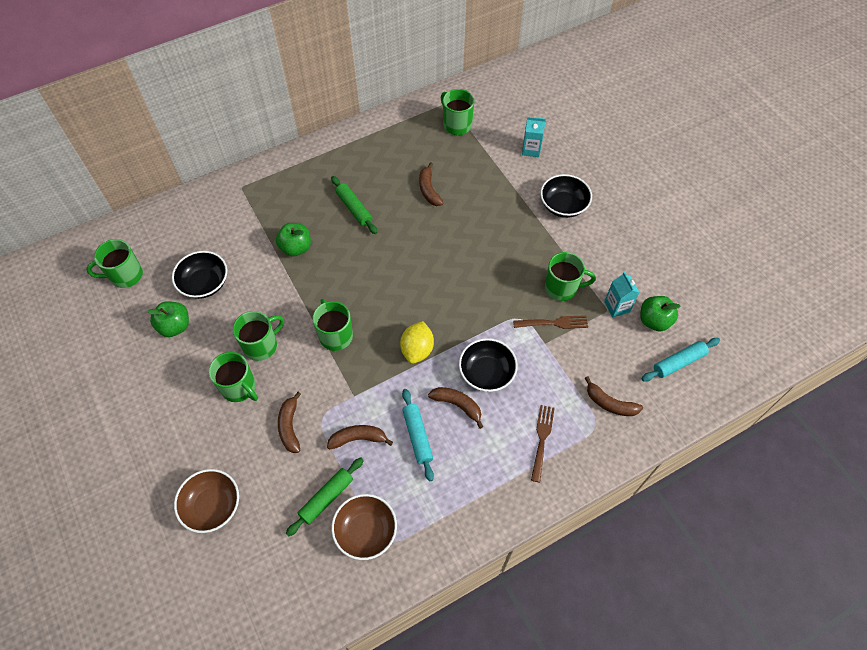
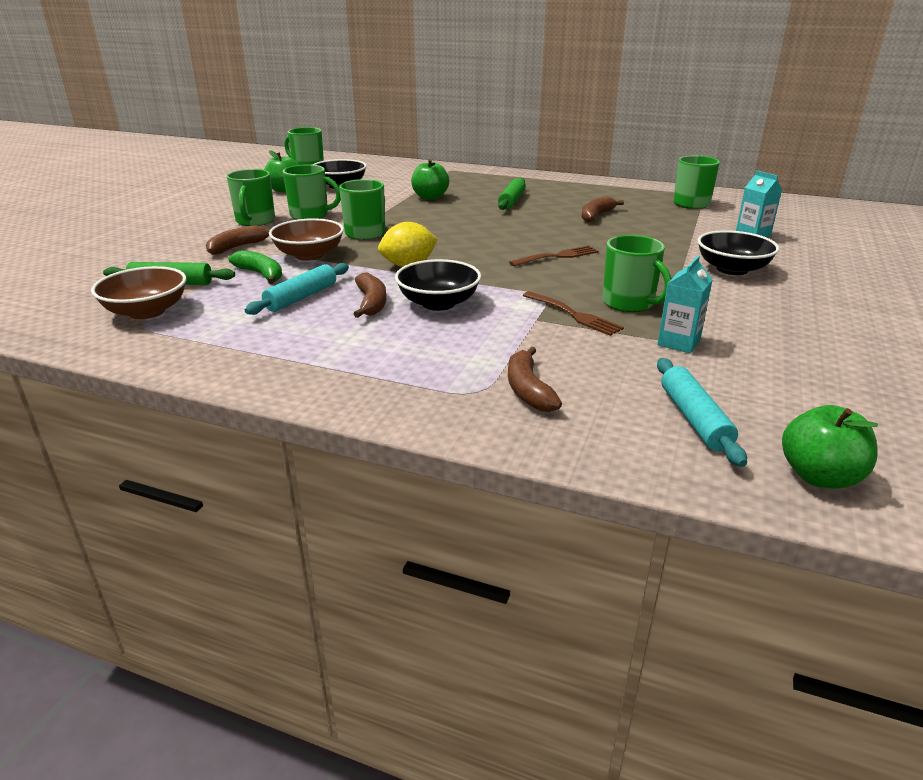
camera: 50 degrees right, 30 degrees down
brown bowl [174,469,239,533] -> brown bowl moved to [269,218,344,261]
brown banana [327,425,393,450] -> green banana [228,250,282,284]
brown fork [531,405,555,482] -> brown fork moved to [509,246,599,266]
green apple [640,296,680,332] -> green apple moved to [782,405,878,489]
turquoise rolling pin [641,338,720,381] -> turquoise rolling pin turned 60 degrees clockwise [657,358,747,467]

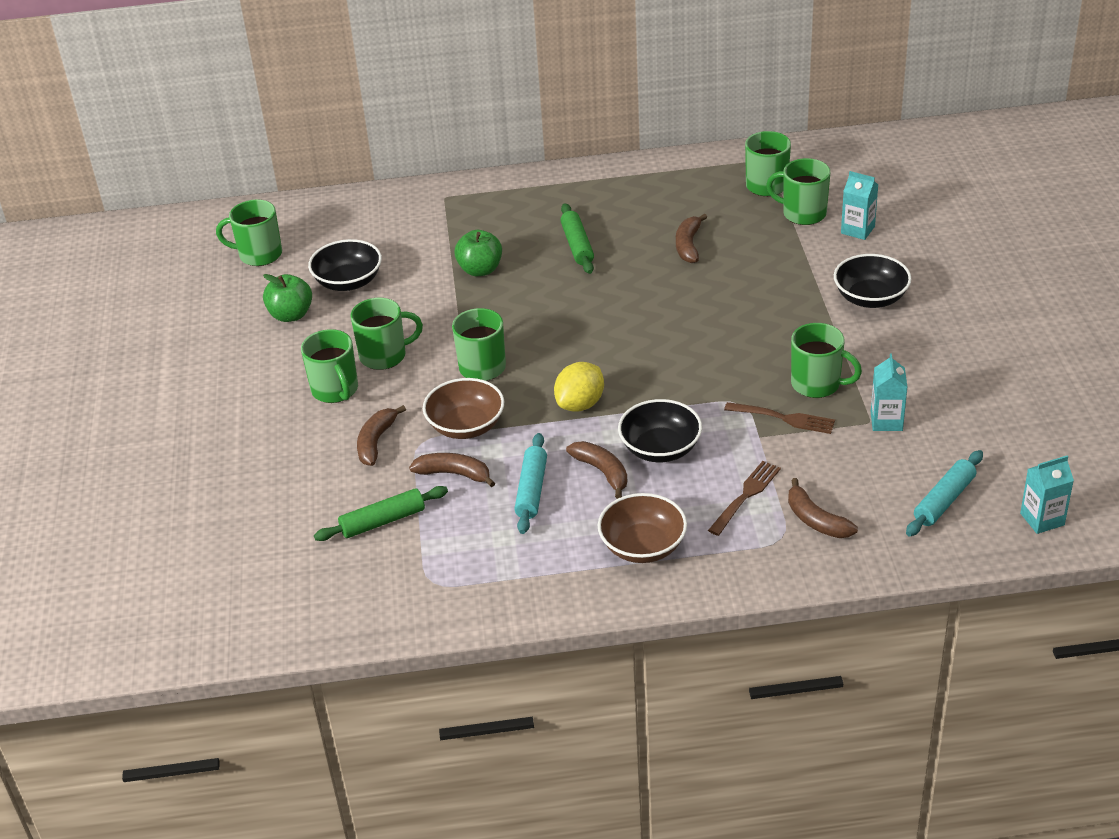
camera: 25 degrees left, 10 degrees up
brown bowl [91,266,186,319] -> brown bowl moved to [598,493,687,563]
green banana [228,250,282,284] -> brown banana [409,453,495,487]
brown fork [509,246,599,266] -> brown fork moved to [708,461,781,536]
turquoise rolling pin [657,358,747,467] -> turquoise rolling pin turned 75 degrees clockwise [906,450,983,537]
green apple [782,405,878,489] -> turquoise carton [1020,455,1074,534]
none -> green mug [766,158,830,225]

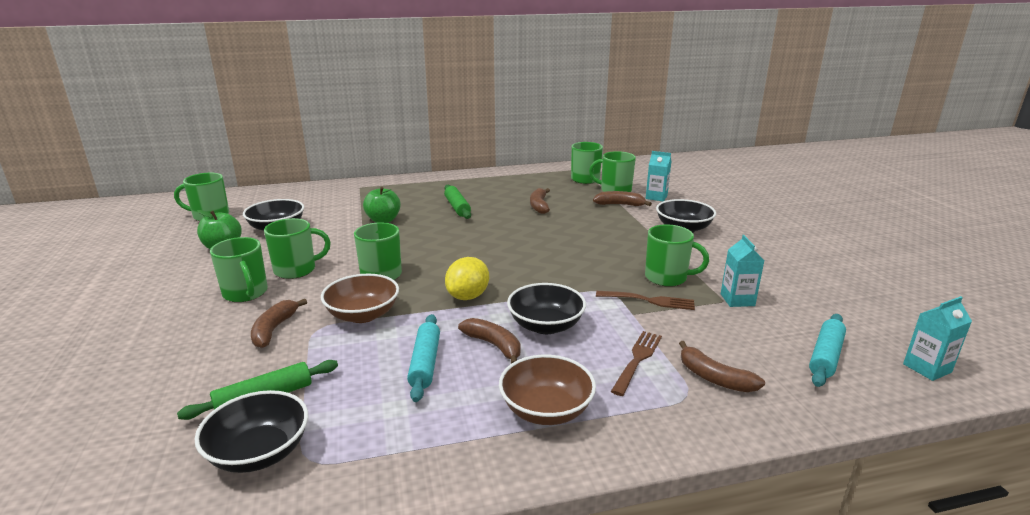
camera: 10 degrees left, 15 degrees down
brown banana [409,453,495,487] -> brown banana moved to [593,191,652,206]
none -> black bowl [195,390,308,473]

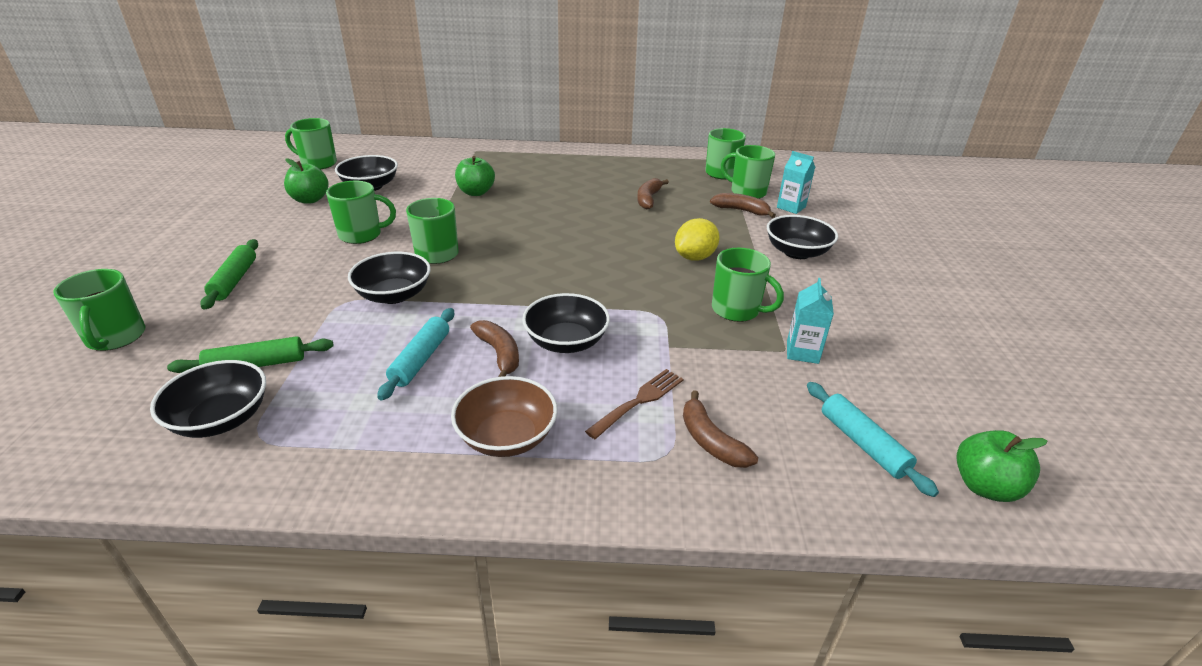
camera: 15 degrees right, 10 degrees up
green mug [210,237,268,302] -> green mug moved to [53,269,146,351]
brown banana [251,299,307,348] -> none
brown bowl [321,274,399,323] -> black bowl [348,252,431,304]
green rolling pin [444,185,471,219] -> green rolling pin moved to [200,239,258,309]
yellow lemon [445,257,489,300] -> yellow lemon moved to [675,218,720,261]
brown fork [596,291,695,310] -> none
turquoise rolling pin [809,314,846,387] -> turquoise rolling pin turned 75 degrees counterclockwise [807,382,939,497]
turquoise carton [903,296,972,381] -> green apple [956,430,1047,502]

